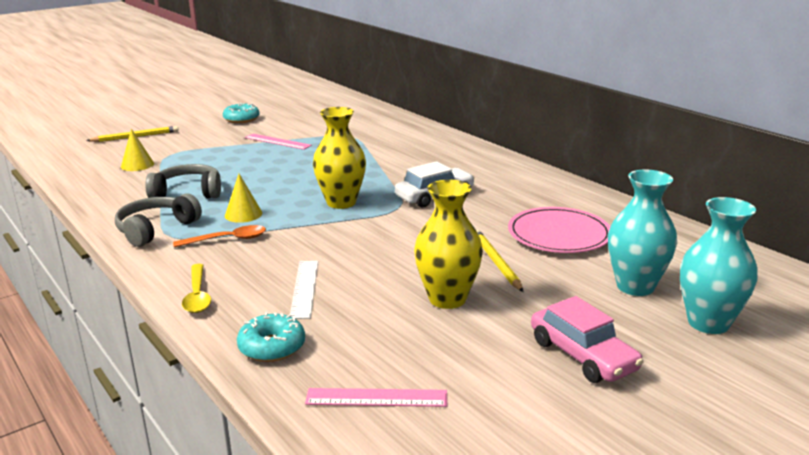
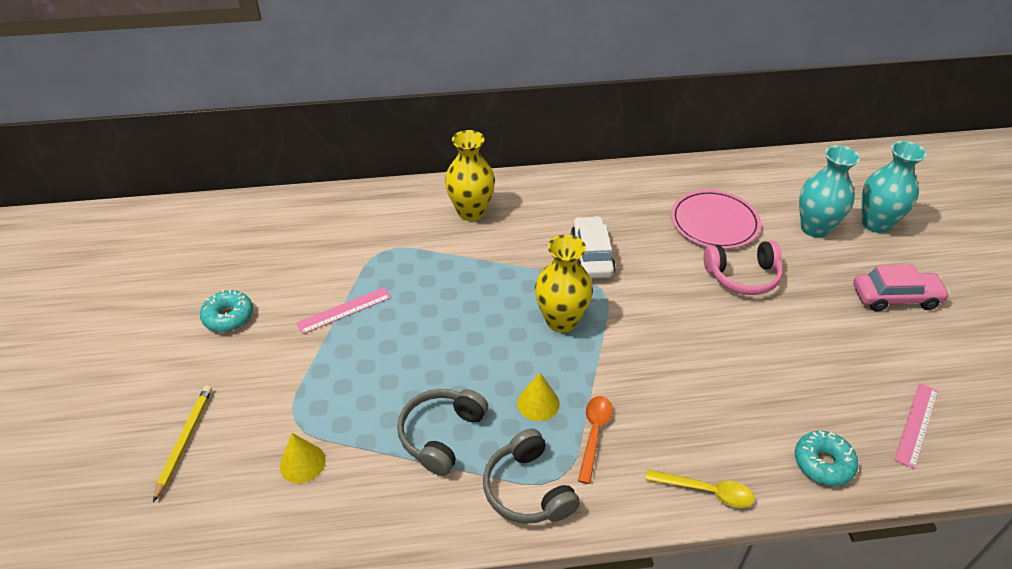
camera: 60 degrees left, 20 degrees up
white ruler [290,261,318,319] -> none
yellow vase [414,180,483,309] -> yellow vase moved to [445,130,495,221]
yellow pencil [476,230,524,292] -> pink headphones [704,241,783,295]

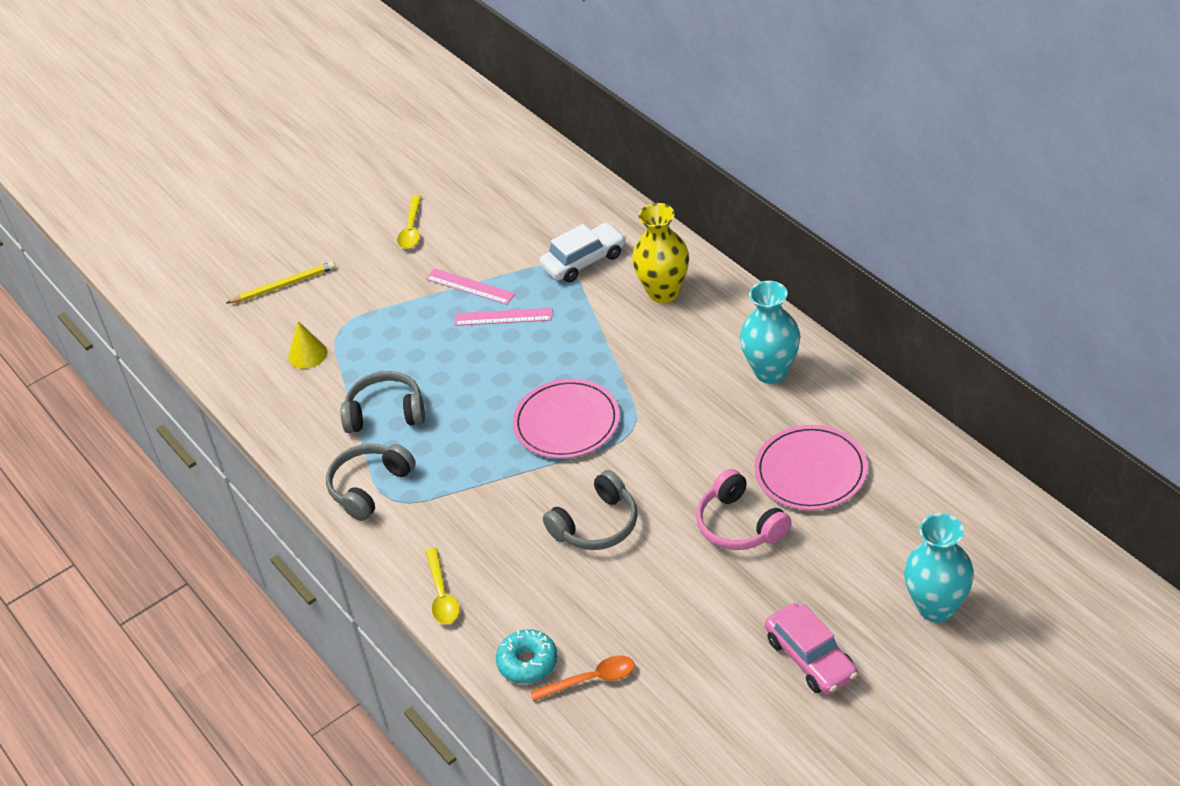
camera: 65 degrees right, 0 degrees up
turquoise donut [200,290,253,332] -> yellow spoon [397,195,421,249]
yellow cone [517,372,560,421] -> none
yellow vase [535,235,593,333] -> pink plate [513,379,620,459]
white car [571,216,616,279] -> white car moved to [540,222,626,282]
orange spoon [578,396,613,484] -> orange spoon moved to [530,656,635,701]
turquoise vase [799,145,860,238] -> turquoise vase moved to [740,281,800,384]
pink ruler [894,383,938,469] -> pink ruler moved to [455,308,553,326]
none -> grey headphones [543,470,638,550]

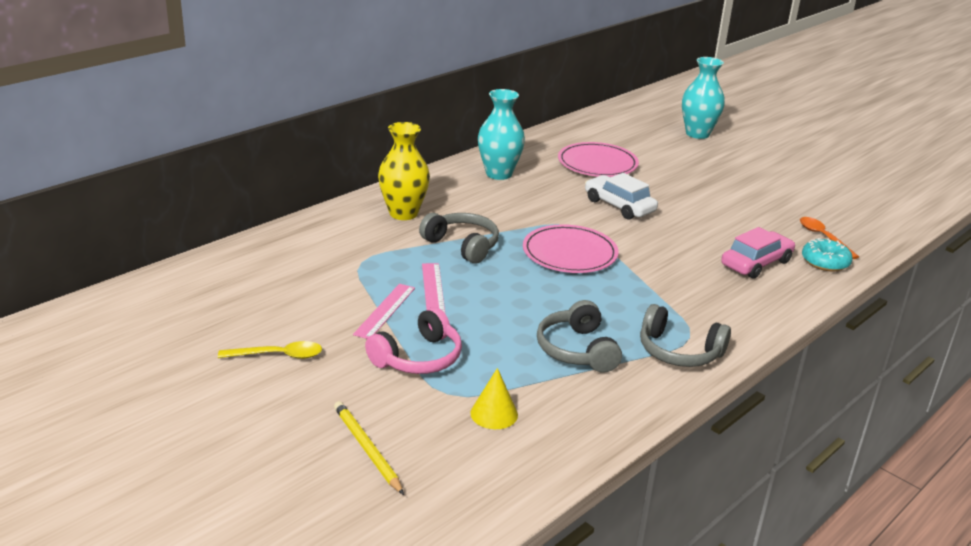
camera: 105 degrees left, 15 degrees down
yellow spoon [425,548,460,624] -> none
white car [540,222,626,282] -> white car moved to [585,173,658,220]
grey headphones [543,470,638,550] -> grey headphones moved to [419,213,499,264]
pink headphones [696,469,792,550] -> pink headphones moved to [365,307,462,374]
pink car [765,603,858,695] -> pink car moved to [721,227,795,279]

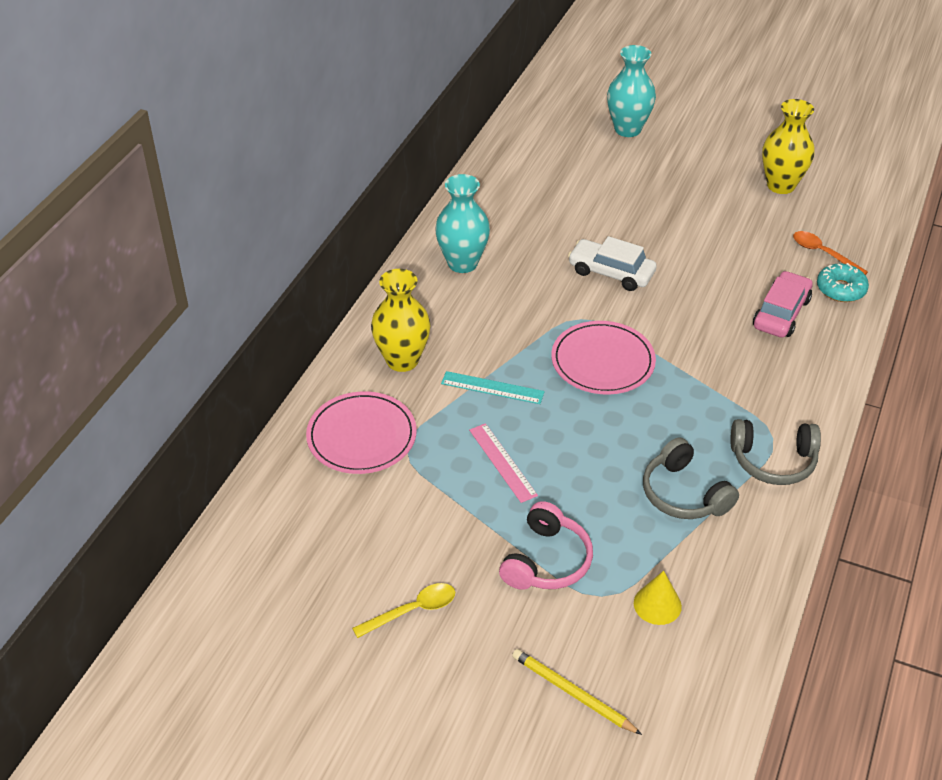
camera: 20 degrees left, 15 degrees up
pink ruler [353,284,415,339] -> none
grey headphones [419,213,499,264] -> turquoise ruler [441,371,545,404]
pink plate [558,142,639,177] -> pink plate moved to [306,391,417,474]
none -> yellow vase [762,99,815,194]

